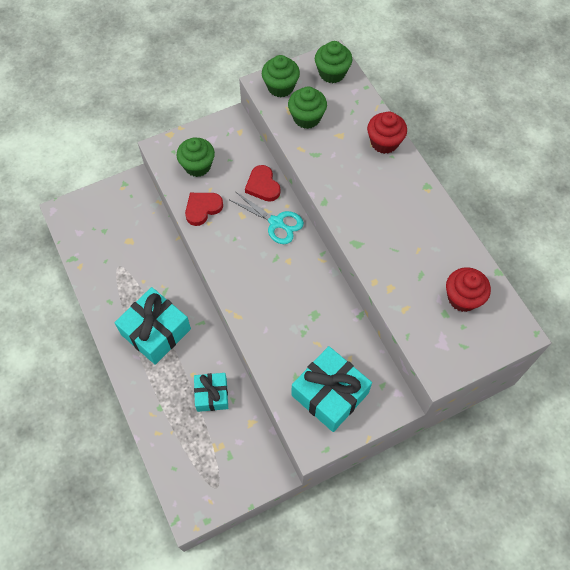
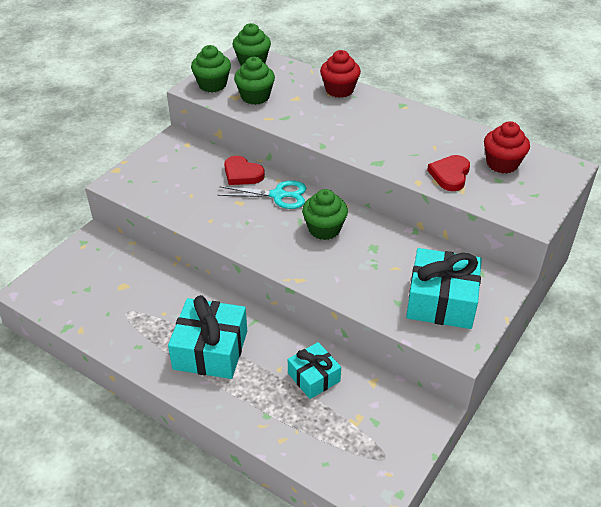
camera: 30 degrees left, 20 degrees down
green cupcake [176,138,215,177] -> green cupcake moved to [302,189,348,240]
red heart [185,193,223,226] -> red heart moved to [427,155,470,191]

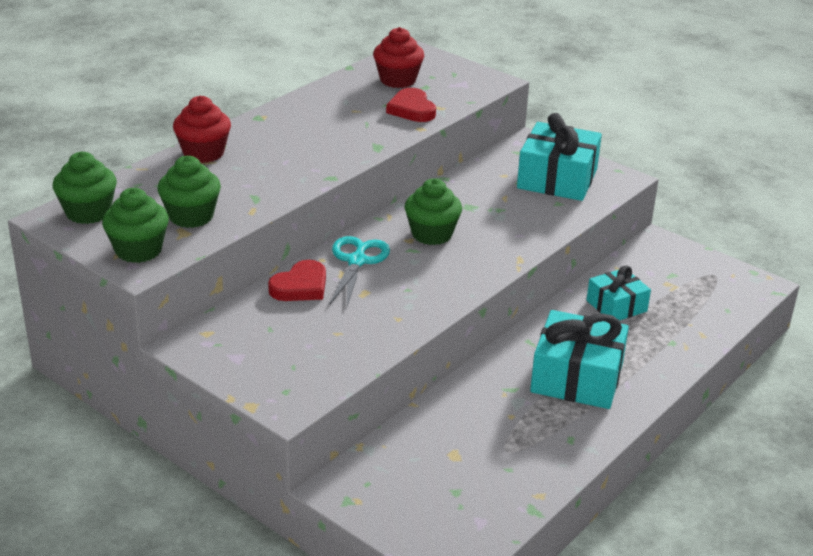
camera: 85 degrees left, 10 degrees down
red heart [427,155,470,191] -> red heart turned 45 degrees clockwise [386,88,436,122]

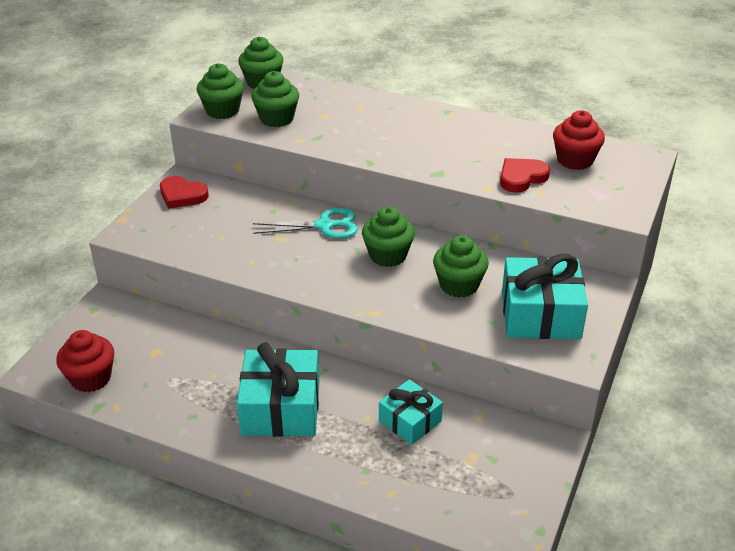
camera: 75 degrees right, 5 degrees up
red cupcake [173,95,231,163] -> red cupcake moved to [56,330,114,392]
red heart [268,260,326,301] -> red heart moved to [160,176,209,209]
none -> green cupcake [433,235,489,298]

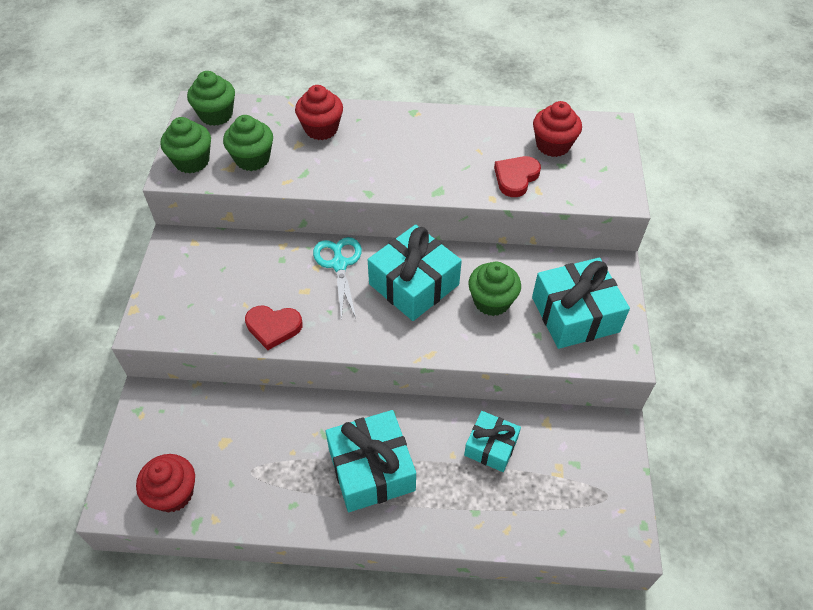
camera: 20 degrees left, 15 degrees up
red heart [160,176,209,209] -> red heart moved to [245,305,303,350]
turquoise scissors [253,208,358,239] -> turquoise scissors turned 75 degrees counterclockwise [313,237,362,320]
green cupcake [362,207,415,267] -> turquoise gift [368,225,462,321]
none -> red cupcake [295,85,343,140]

